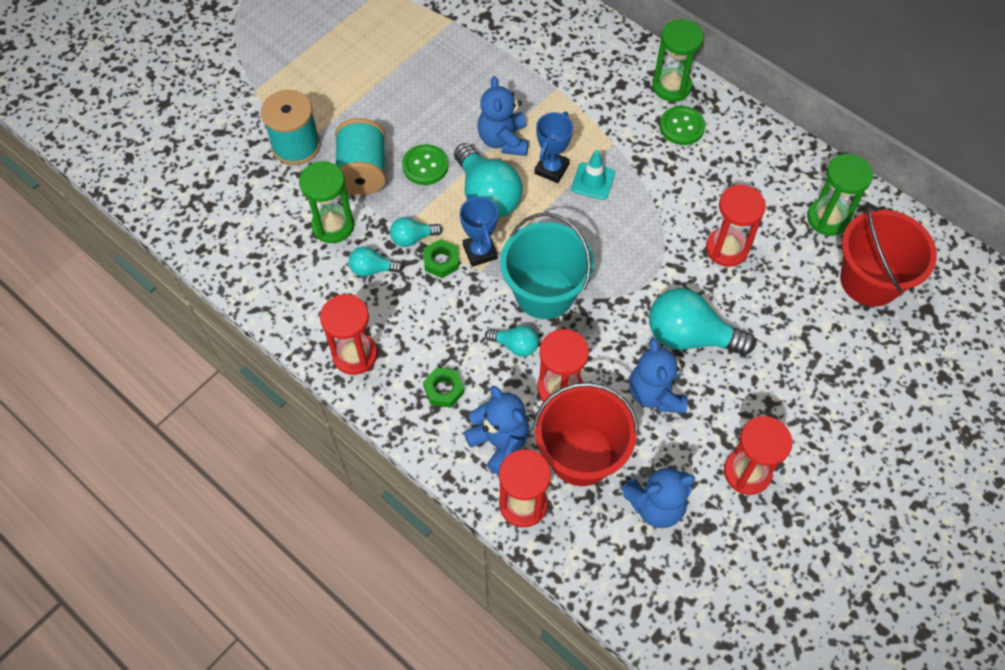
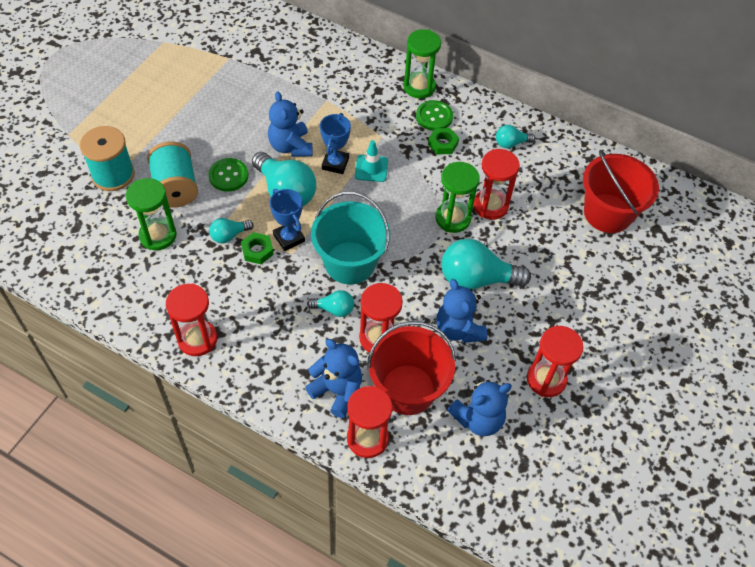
camera: 15 degrees left, 5 degrees down
turquoise light bulb [349,247,403,277] -> turquoise light bulb moved to [496,125,535,148]
green nut [423,368,465,408] -> green nut moved to [428,128,459,154]
green hourglass [807,154,874,236] -> green hourglass moved to [435,162,480,233]

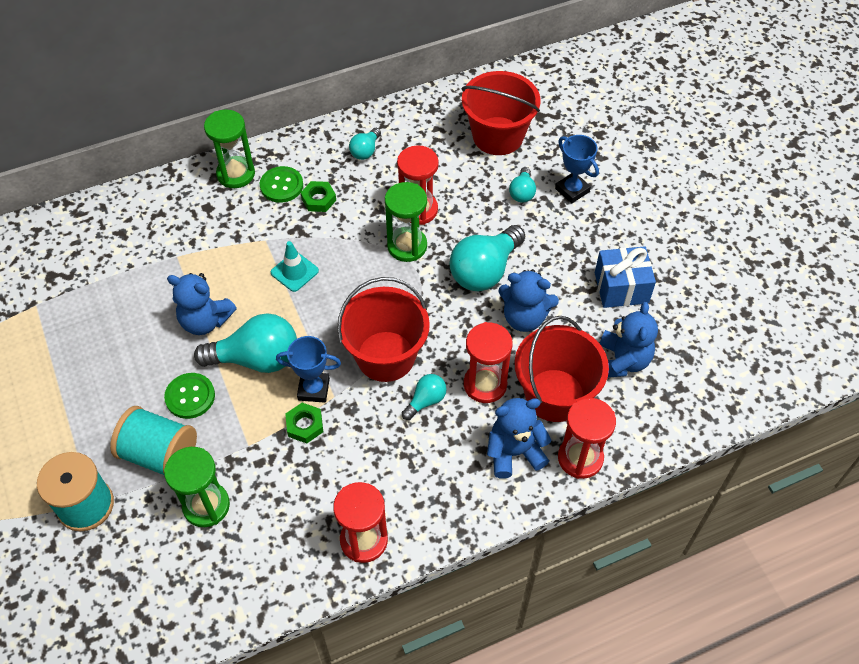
camera: 50 degrees left, 0 degrees up
turquoise light bulb [209,218,254,244] -> turquoise light bulb moved to [509,167,536,202]
turquoise bucket [311,192,390,285] -> red bucket [337,277,430,382]
blue trophy [320,113,351,174] -> blue trophy moved to [555,135,599,203]
red hourglass [527,326,583,397] -> blue gift [595,246,656,308]

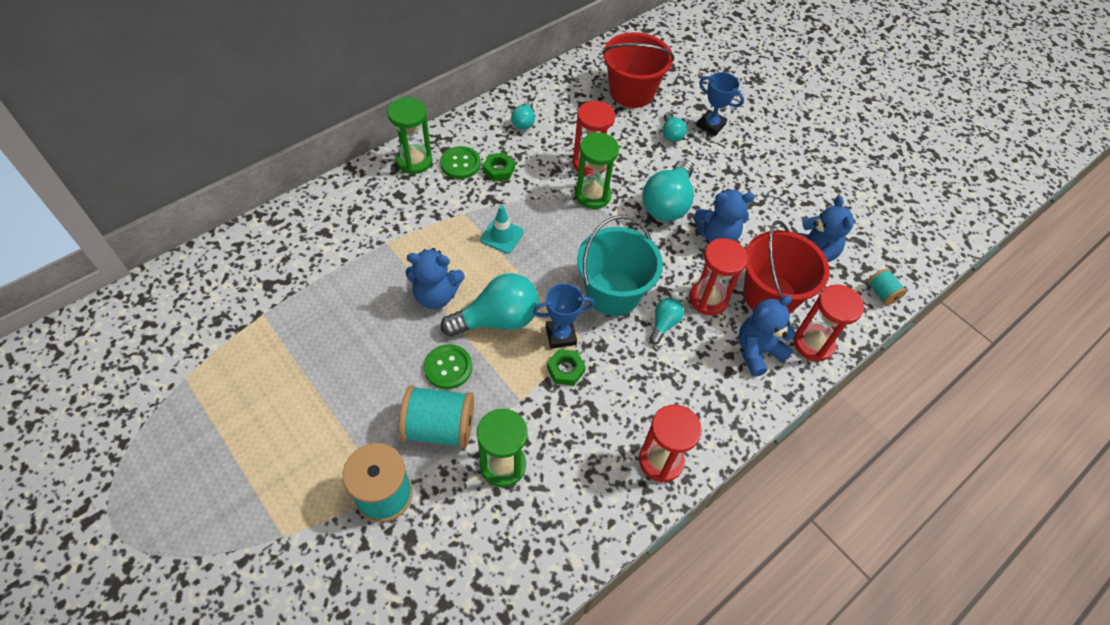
camera: 20 degrees left, 0 degrees up
red bucket [337,277,430,382] -> turquoise bucket [577,215,663,316]
blue gift [595,246,656,308] -> none
none -> turquoise spool [868,268,907,305]

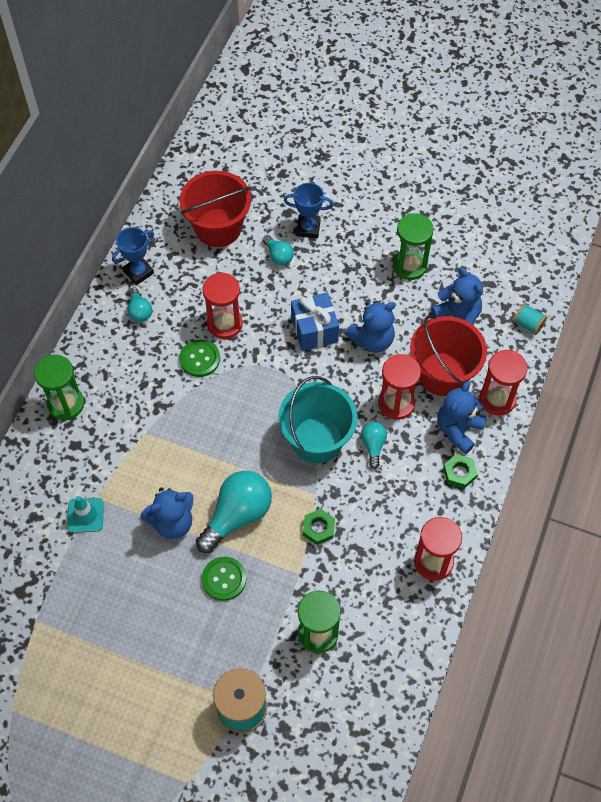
camera: 25 degrees left, 5 degrees up
turquoise spool [399,385,474,448] -> none
green button [440,146,481,179] -> green button moved to [180,339,220,377]
turquoise traffic cone [480,205,524,254] -> turquoise traffic cone moved to [67,496,104,533]
green nut [483,152,515,182] -> green nut moved to [443,454,478,489]
blue trophy [533,283,595,349] -> blue trophy moved to [112,227,154,285]
green hourglass [575,133,619,209] -> green hourglass moved to [393,213,434,280]
turquoise light bulb [643,159,694,221] -> blue gift [291,292,339,351]

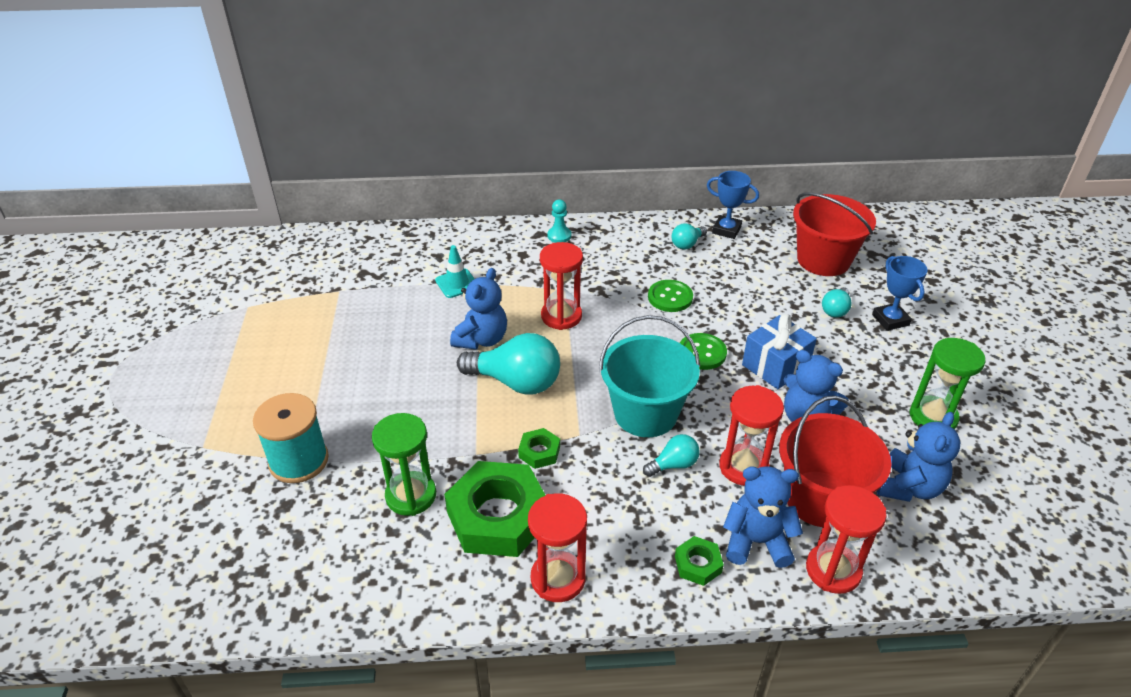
camera: 65 degrees right, 20 degrees down
green hourglass [34,355,84,420] -> turquoise pawn [547,200,571,243]
blue teddy bear [140,487,194,539] -> blue teddy bear turned 105 degrees counterclockwise [450,268,507,349]
red hourglass [202,272,243,339] -> red hourglass moved to [540,242,583,330]
green button [202,557,246,601] -> green button moved to [680,333,727,370]
turquoise spool [513,303,547,335] -> none
none -> green nut [444,461,545,557]

